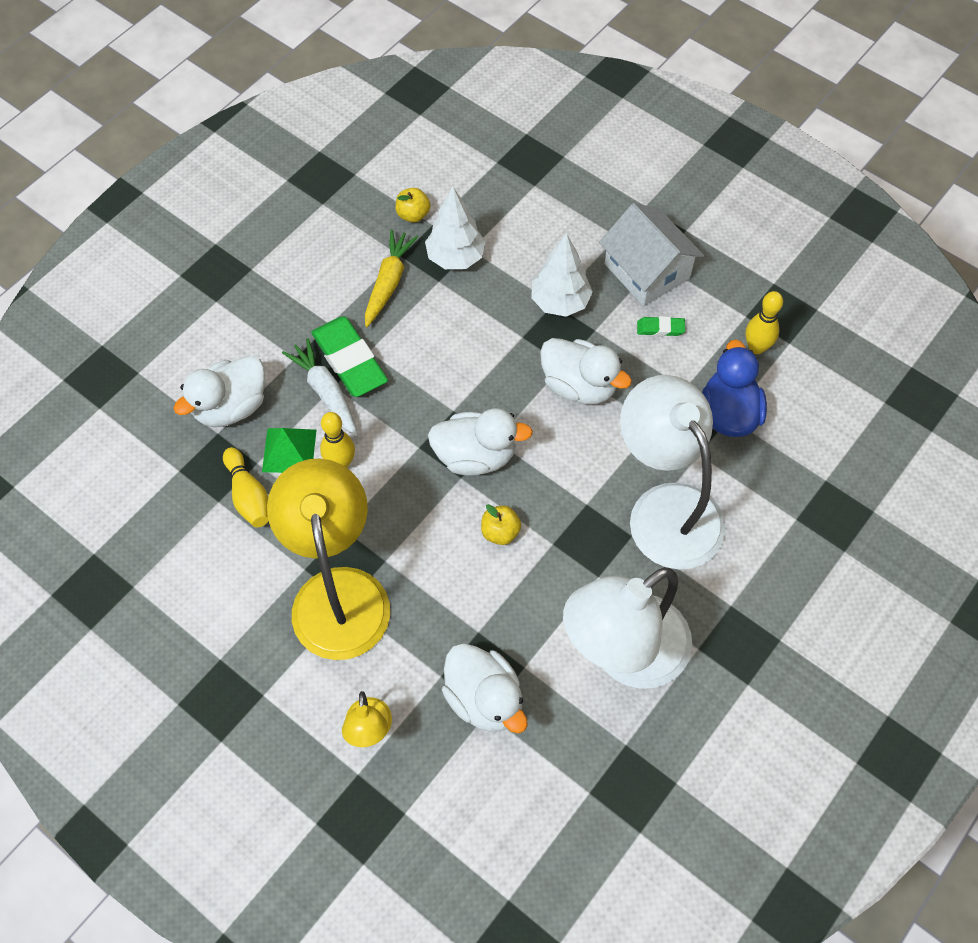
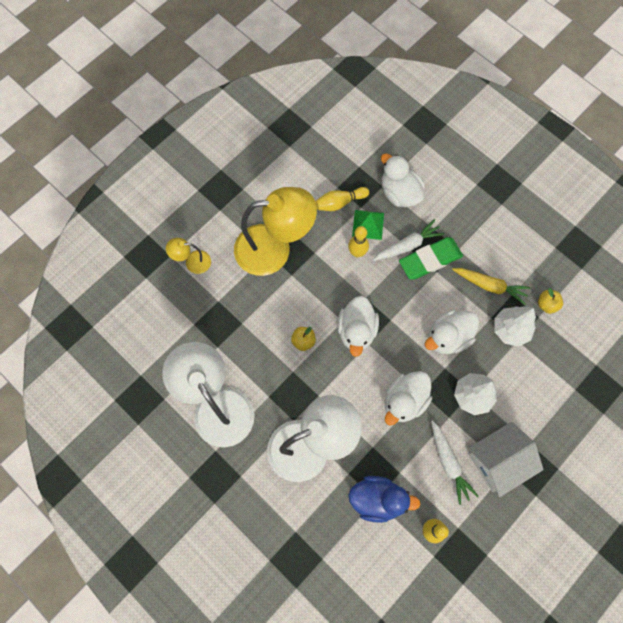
camera: 95 degrees right, 10 degrees up
white duck [442,643,527,733] -> white duck moved to [425,310,480,354]
green eraser [637,316,685,336] -> white carrot [431,420,478,505]

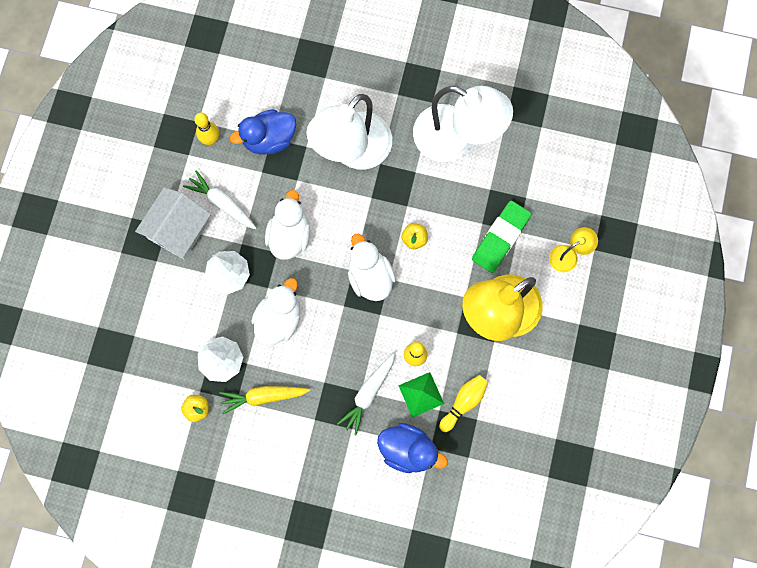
camera: 150 degrees right, 5 degrees up
white duck [381,153,425,207] -> blue duck [377,423,448,473]
green eraser [399,237,463,279] -> green eraser moved to [472,201,531,273]

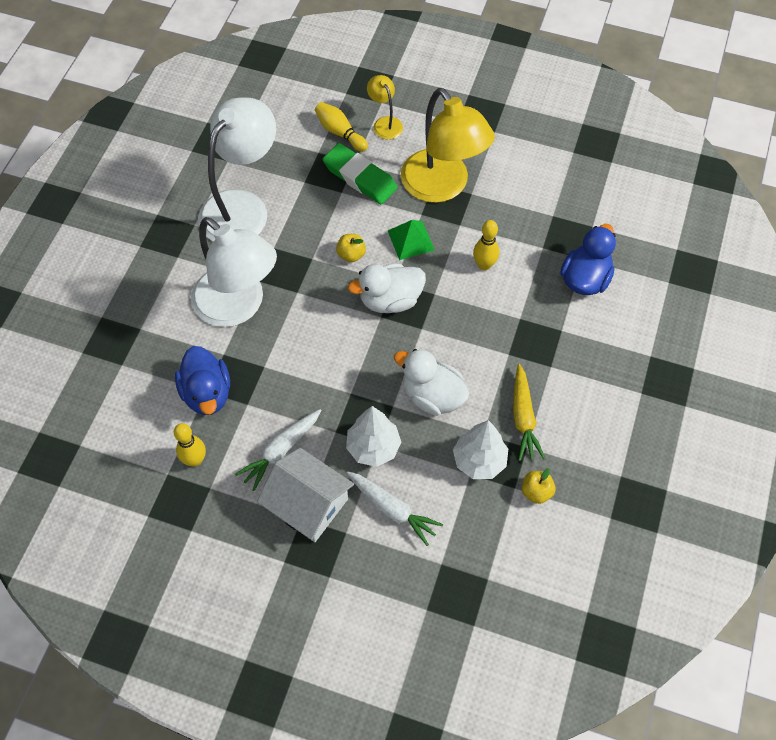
camera: 85 degrees left, 15 degrees down
white duck [265,190,310,260] -> none
white carrot [337,353,395,435] -> white carrot moved to [347,471,443,546]
green pyramid [398,372,444,418] -> green pyramid moved to [388,220,435,260]
yellow bowling pin [439,375,488,432] -> yellow bowling pin moved to [315,102,368,152]

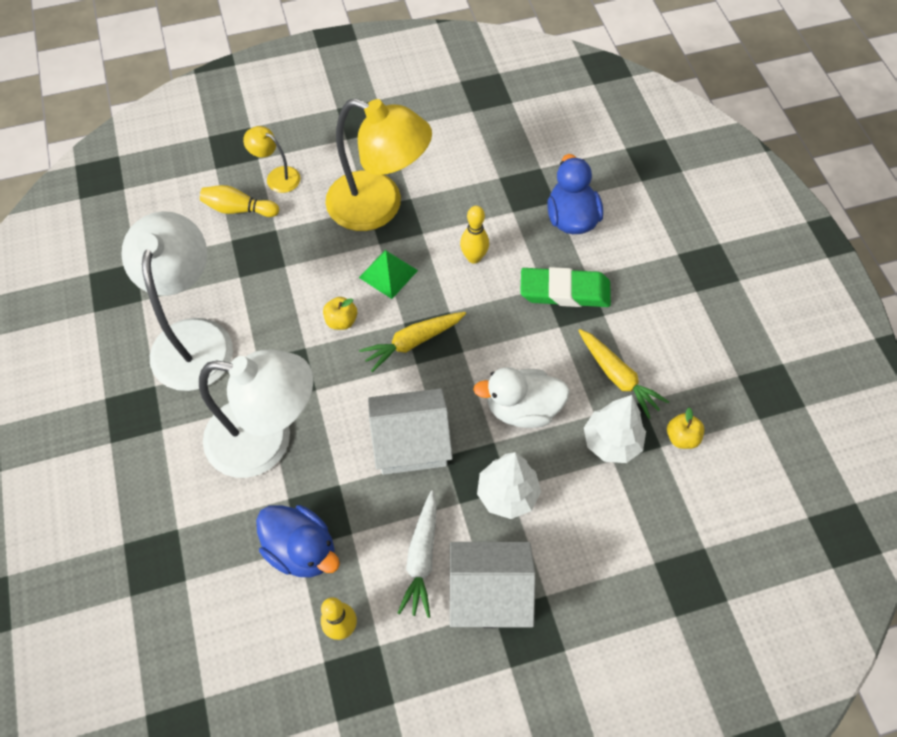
camera: 35 degrees left, 0 degrees up
green eraser [323,143,397,204] -> green eraser moved to [520,267,611,307]
white carrot [347,471,443,546] -> none
white duck [348,264,426,313] -> yellow carrot [359,312,466,372]
none -> white house [368,388,453,475]

